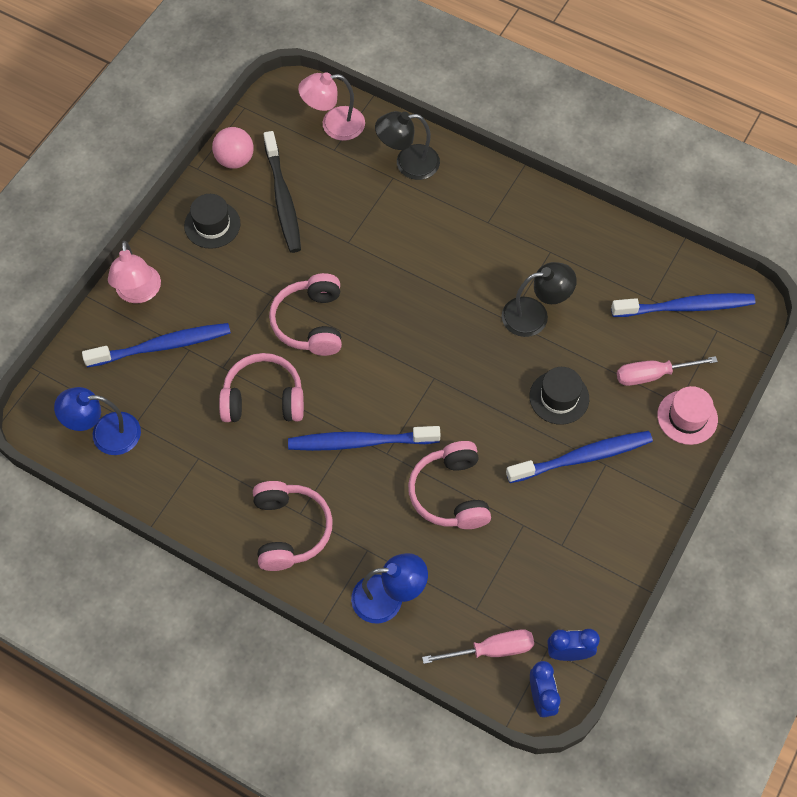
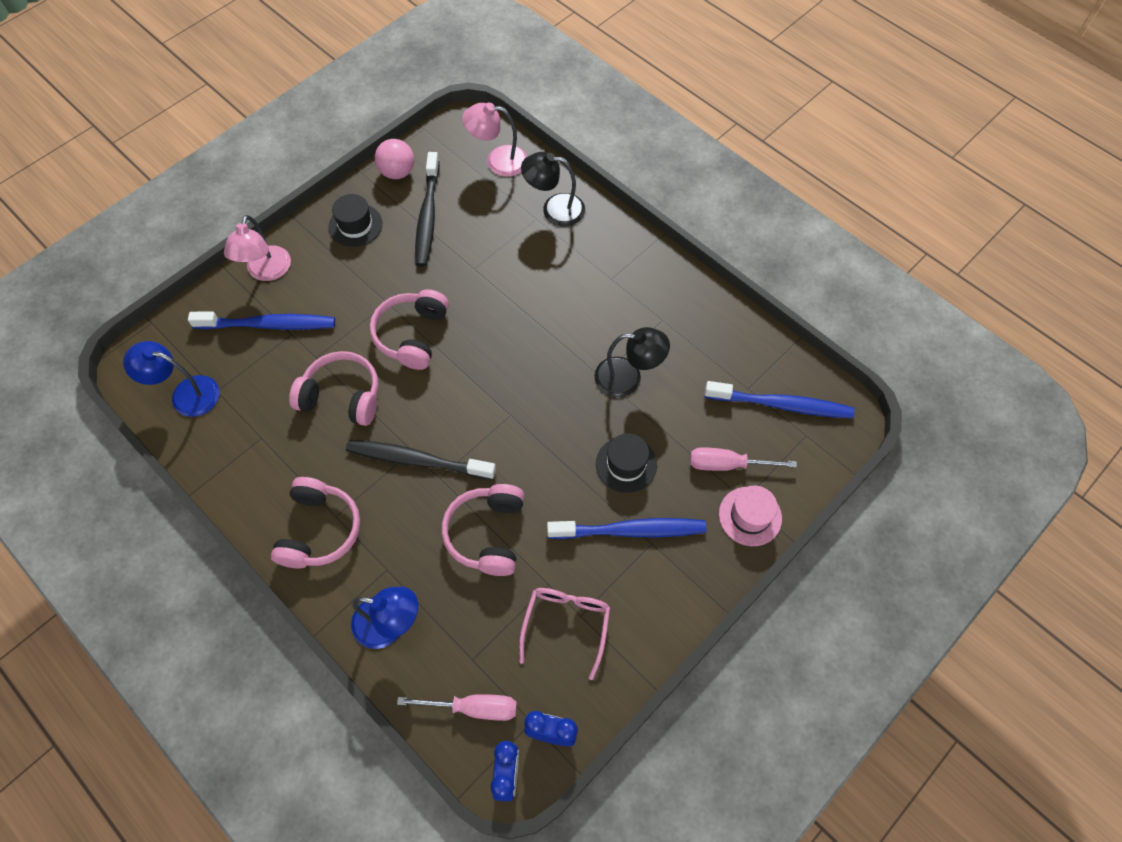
camera: 15 degrees right, 0 degrees up
blue toothbrush [288,426,440,451] -> black toothbrush [346,440,496,480]
none -> pink glasses [519,588,610,680]

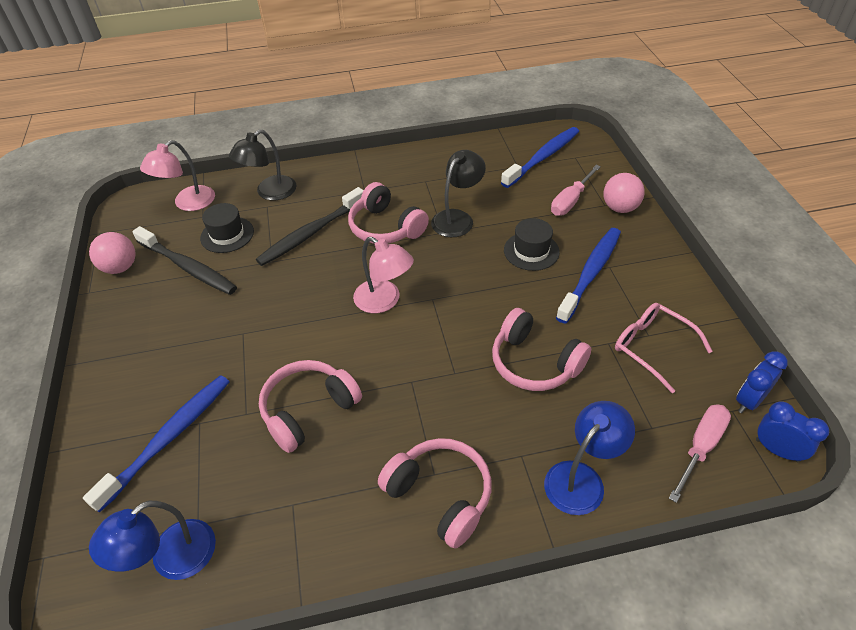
camera: 55 degrees left, 15 degrees down
pink lamp [224,215,291,281] -> pink lamp moved to [353,237,414,313]
black hat [329,194,382,247] -> black hat moved to [200,203,254,253]
black toothbrush [346,440,496,480] -> black toothbrush moved to [256,187,364,266]
pink headphones [370,289,449,370] -> pink headphones moved to [348,182,429,244]
pink hat [719,486,782,546] -> pink ball [603,173,645,213]

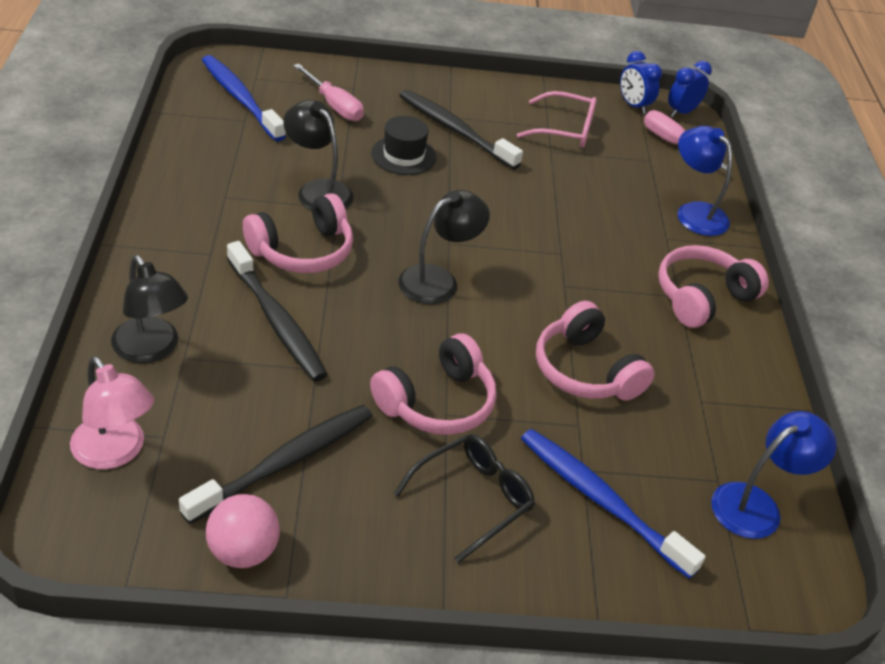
camera: 85 degrees left, 5 degrees down
blue lamp [89,501,216,580] -> blue lamp turned 90 degrees counterclockwise [711,411,837,539]
black hat [200,203,254,253] -> none
pink lamp [353,237,414,313] -> black lamp [398,190,490,304]
pink headphones [492,308,591,391] -> pink headphones moved to [370,333,496,435]
blue toothbrush [556,228,621,324] -> black toothbrush [399,90,523,169]
pink ball [603,173,645,213] -> none
pink glasses [615,303,713,393] -> pink glasses turned 135 degrees counterclockwise [517,91,597,148]
none -> black glasses [393,434,535,563]

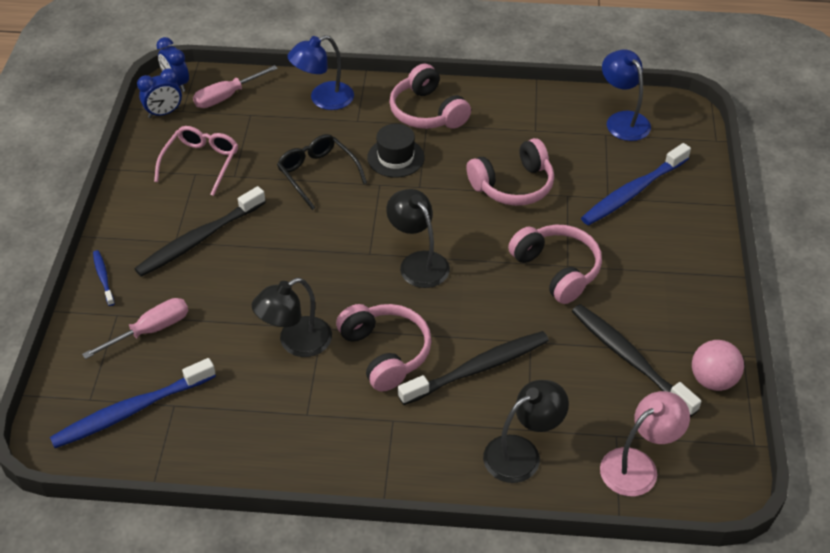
camera: 80 degrees left, 5 degrees up
black hat [371,116,437,175] -> black hat moved to [367,124,425,178]
black glasses [393,434,535,563] -> black glasses moved to [277,134,367,210]
none -> blue toothbrush [93,250,115,306]

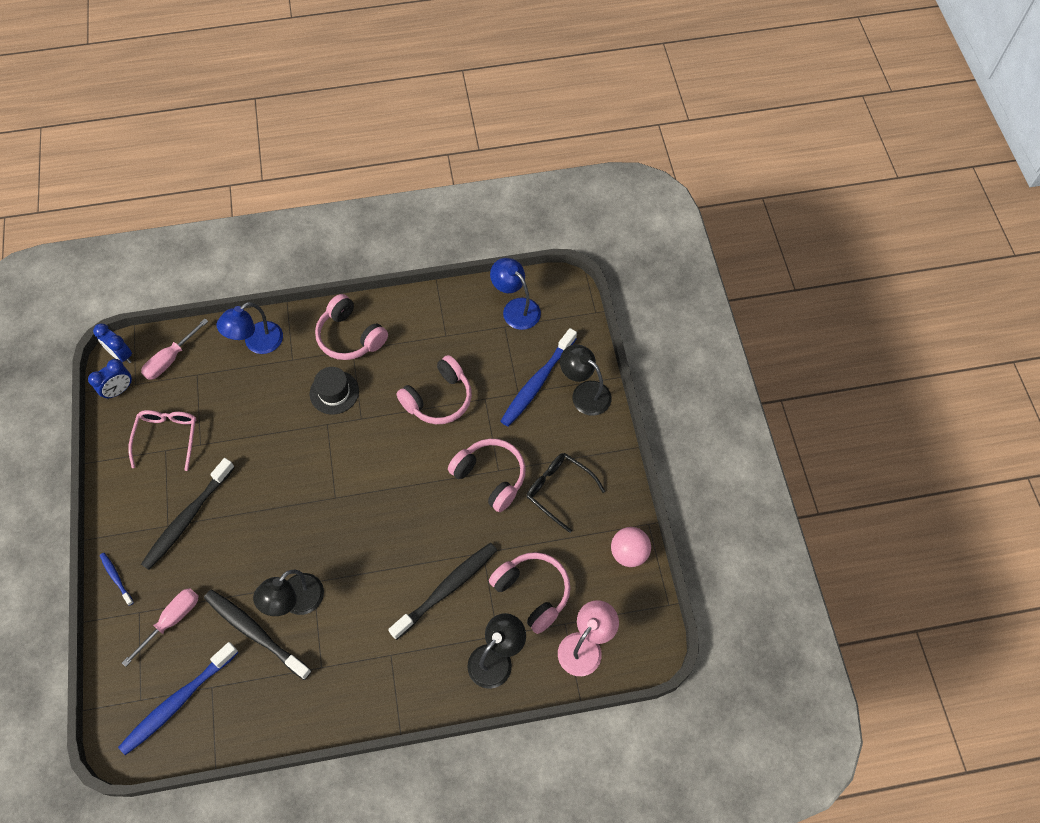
camera: 15 degrees left, 15 degrees up
black glasses [277,134,367,210] -> black glasses moved to [526,453,605,533]
pink headphones [336,304,432,392] -> pink headphones moved to [489,552,571,634]
black lamp [386,189,450,288] -> black lamp moved to [560,344,612,416]
black toothbrush [572,304,702,417] -> black toothbrush moved to [204,590,312,680]

